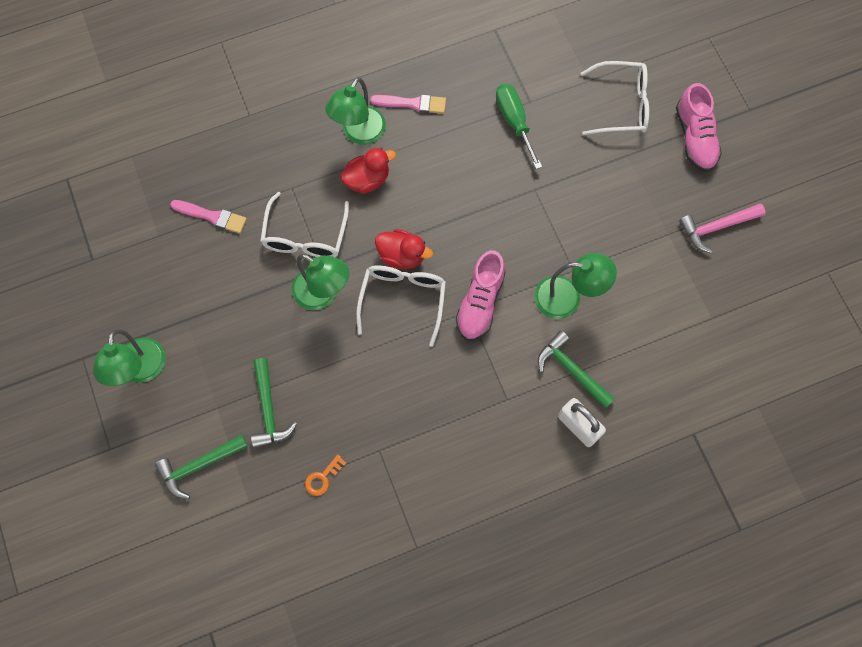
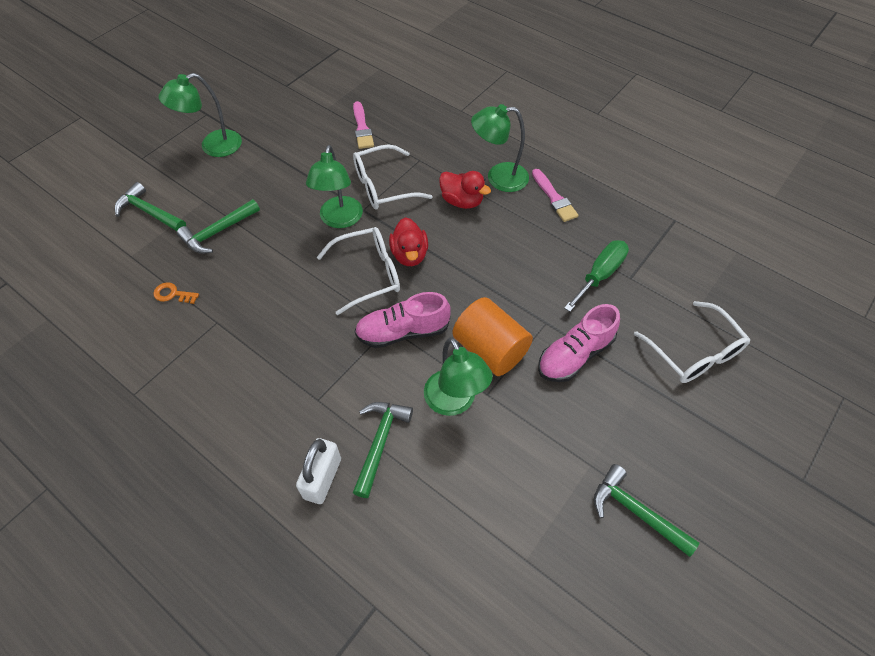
camera: 60 degrees right, 15 degrees down
pink shoe [676,83,722,172] -> pink shoe moved to [538,304,620,382]
pink hammer [679,203,765,253] -> green hammer [594,464,699,557]
none -> orange cylinder [452,297,533,376]

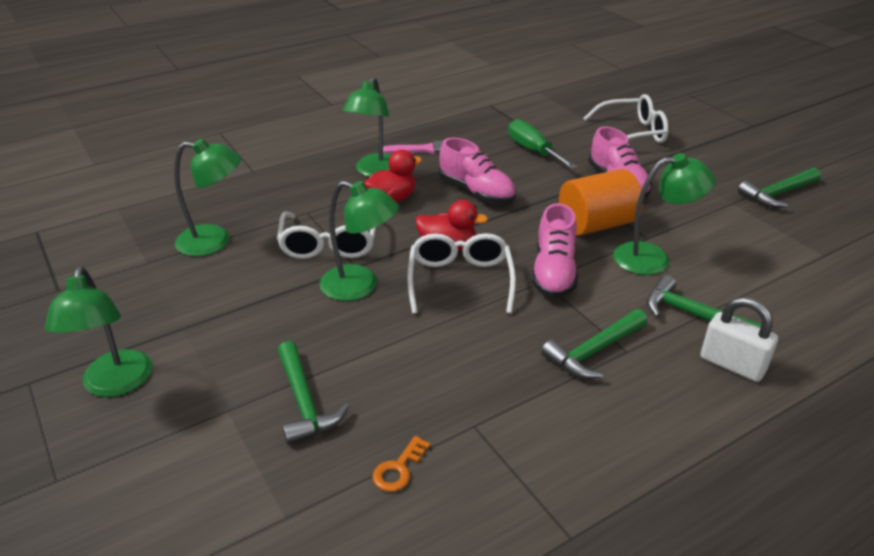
camera: 70 degrees left, 20 degrees down
green hammer [115,182,186,231] -> green hammer moved to [541,309,648,379]
pink brush [353,101,374,149] -> green lamp [174,139,241,256]
none -> pink shoe [439,138,516,204]

